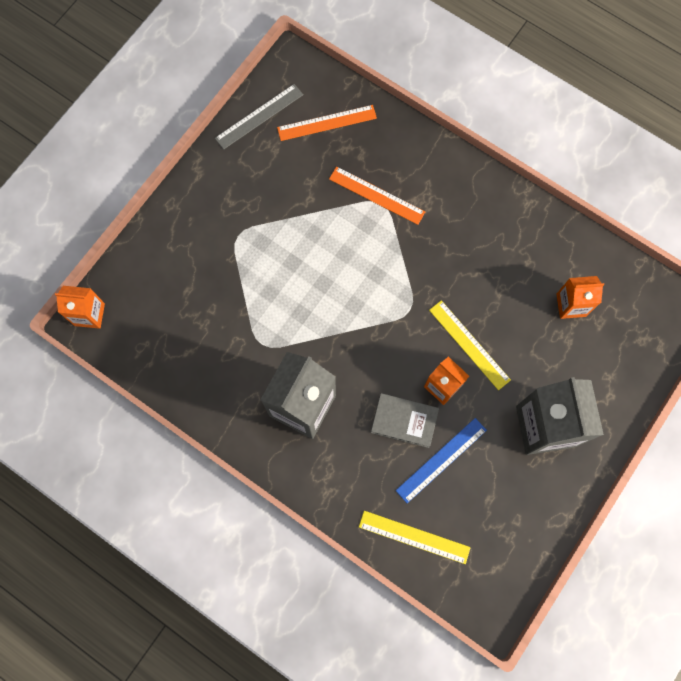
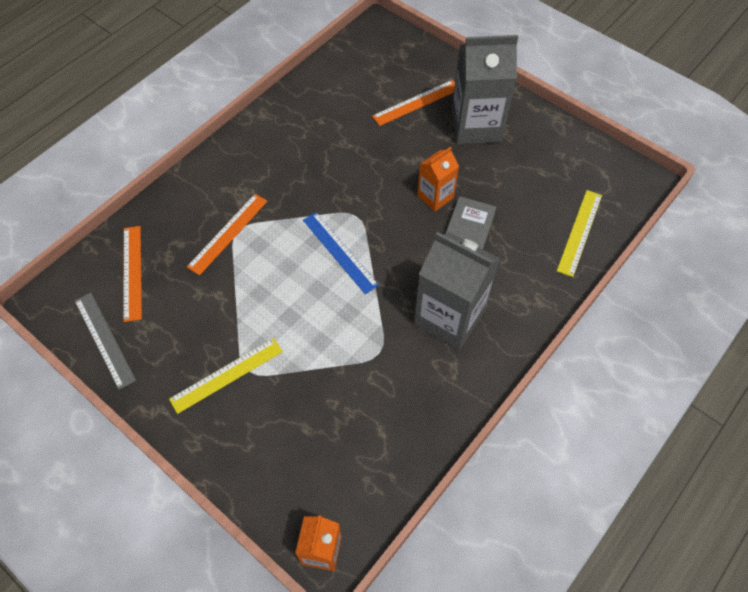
camera: 85 degrees left, 15 degrees down
blue ruler [396,418,487,503] -> blue ruler moved to [303,212,379,294]
yellow ruler [429,300,511,390] -> yellow ruler moved to [169,338,283,414]
orange carton [556,276,604,319] -> none
none -> orange ruler [372,80,455,126]

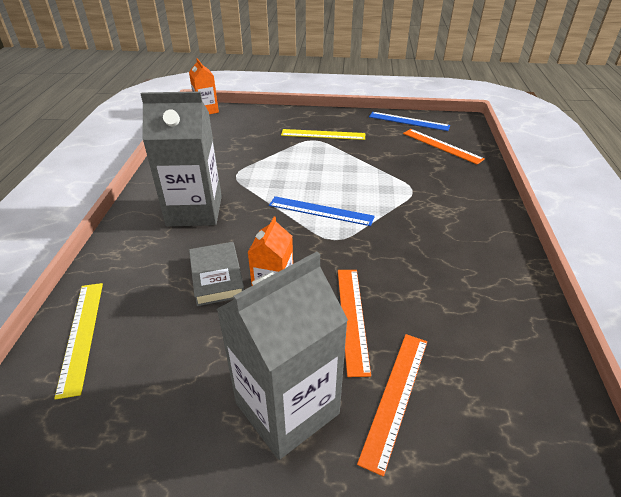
camera: 145 degrees right, 20 degrees down
grey ruler [75,293,136,390] -> blue ruler [369,112,450,131]
yellow ruler [169,338,283,414] -> yellow ruler turned 75 degrees clockwise [281,129,365,140]
orange ruler [187,194,268,275] -> orange ruler moved to [338,270,371,377]

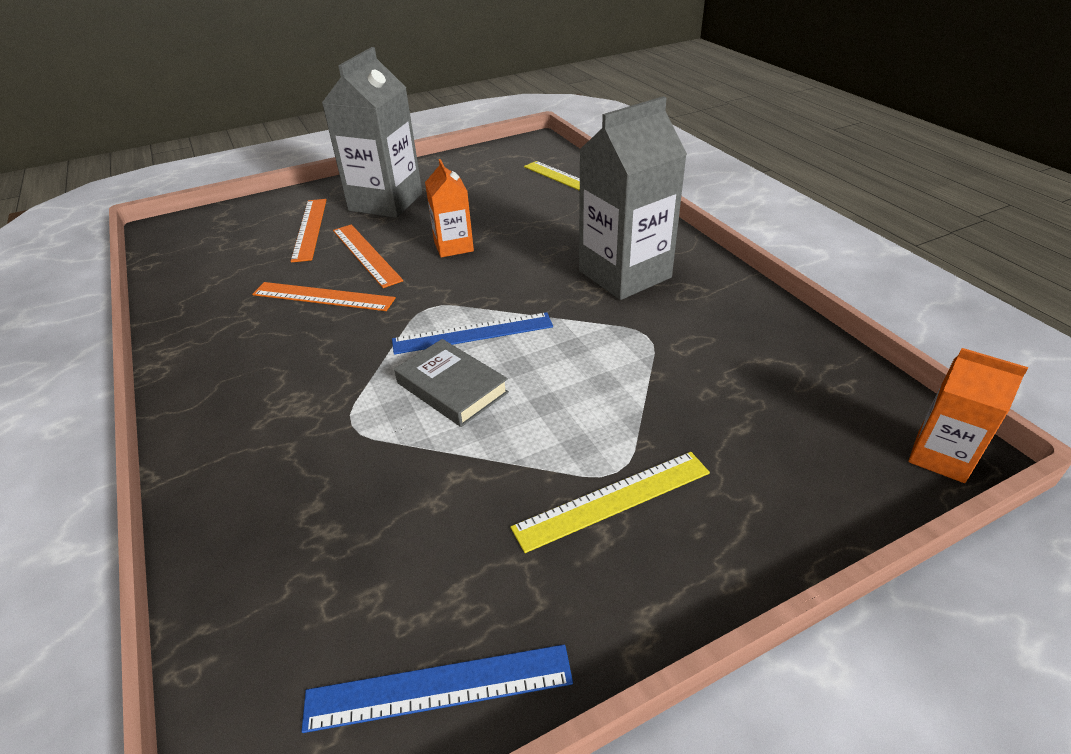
camera: 150 degrees right, 0 degrees up
grey book [189,242,244,306] -> grey book moved to [394,339,509,427]
orange ruler [403,129,485,164] -> orange ruler moved to [252,282,396,311]

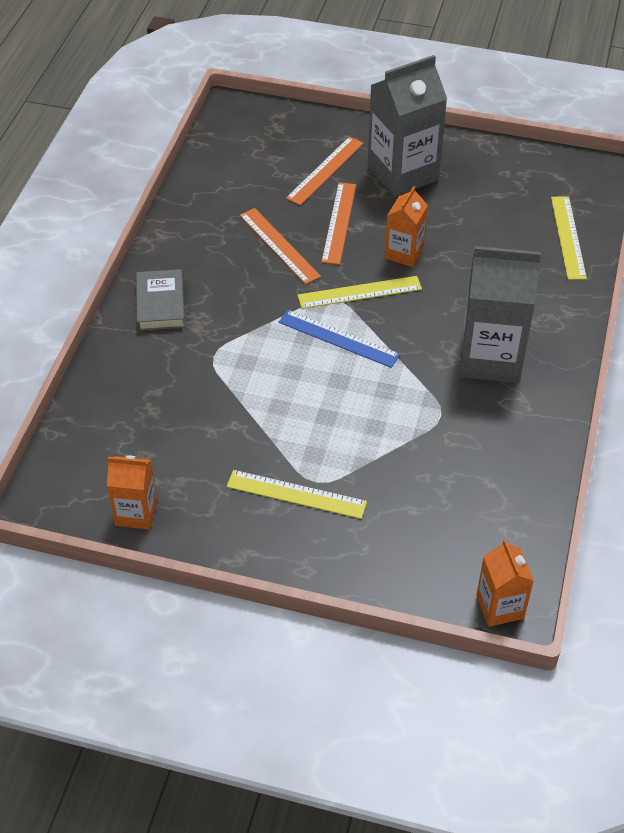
camera: 40 degrees right, 10 degrees up
blue ruler [302,644,573,733] -> orange carton [107,455,157,529]
grey book [394,339,509,427] -> grey book moved to [136,269,185,331]
none -> yellow ruler [298,276,422,309]

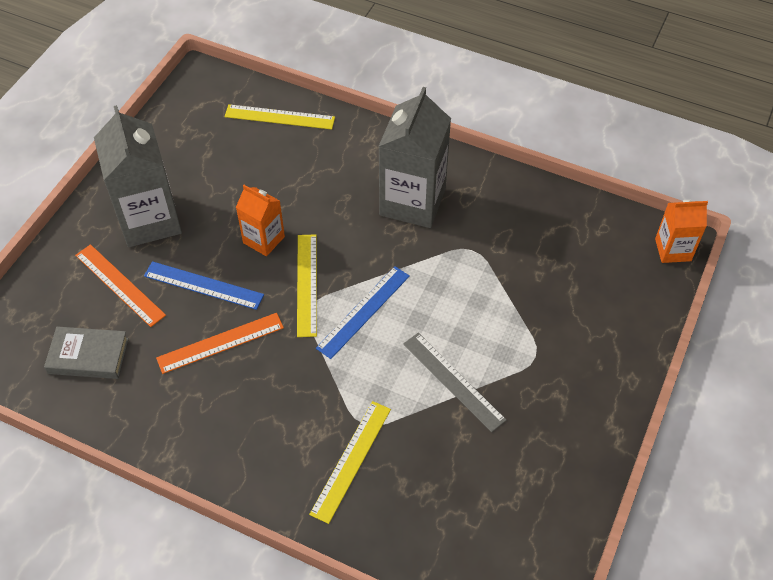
camera: 80 degrees left, 5 degrees up
orange carton [107,455,157,529] -> none
grey book [136,269,185,331] -> grey book moved to [44,326,129,379]
yellow ruler [226,470,367,519] -> yellow ruler moved to [309,401,391,524]
orange ruler [321,182,356,265] -> blue ruler [144,261,264,310]
none -> grey ruler [403,333,506,432]

